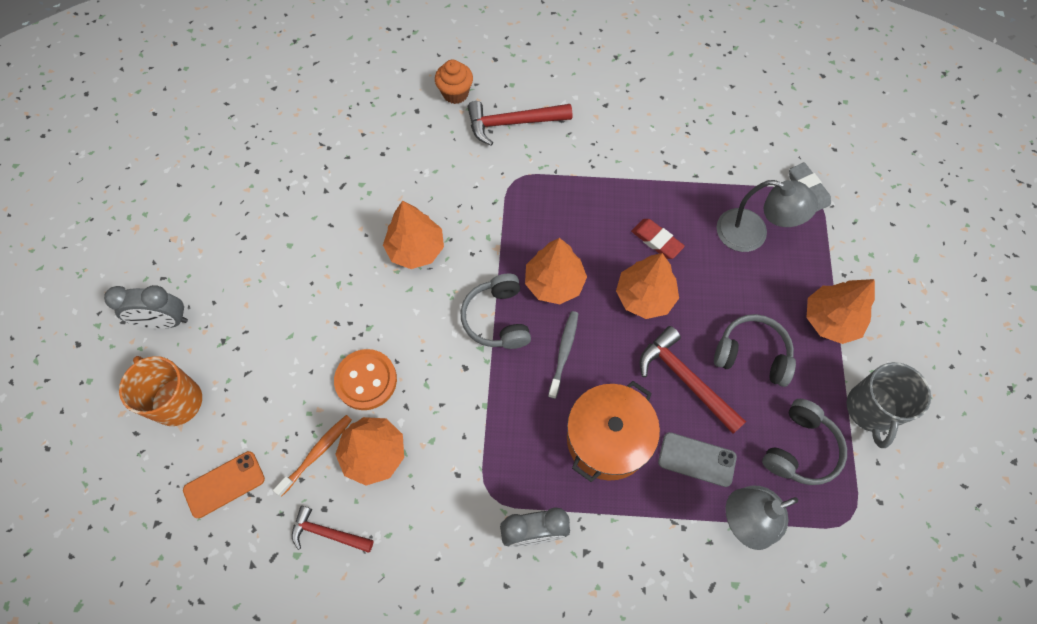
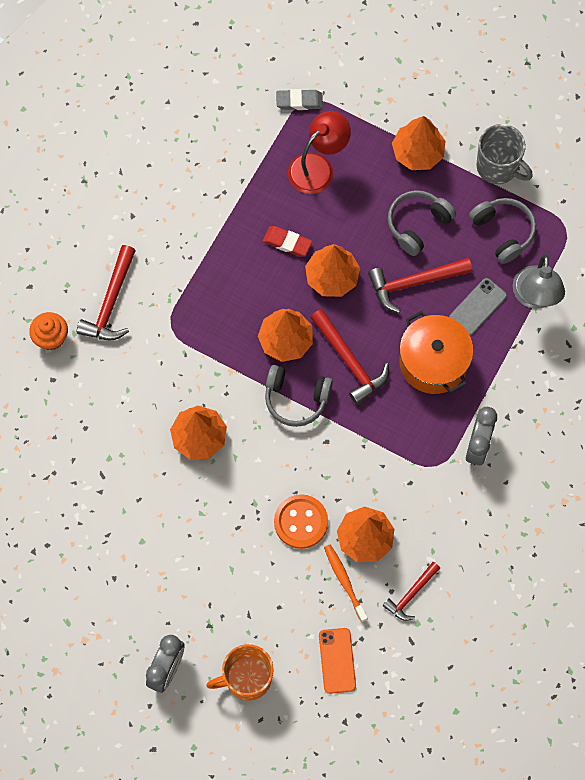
camera: 65 degrees left, 5 degrees up
grey toothbrush [548,311,578,399] -> red hammer [310,309,389,405]
red eraser [631,219,685,259] -> red eraser turned 45 degrees clockwise [263,226,312,257]
grey lamp [716,180,818,252] -> red lamp [288,111,351,194]

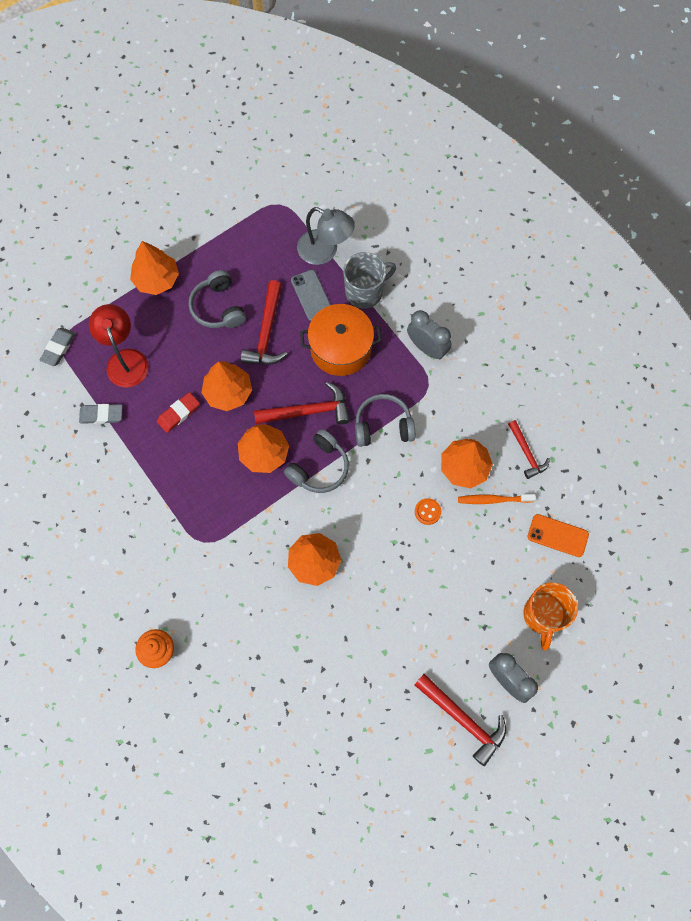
camera: 65 degrees left, 0 degrees up
red hammer [77,245,136,340] -> red hammer moved to [414,674,506,766]
orange button [274,494,328,549] -> orange button [415,498,441,525], size x0.54
grey headphones [469,198,536,264] -> grey headphones moved to [355,394,415,447]
grey mug [476,124,533,184] -> grey mug moved to [343,252,396,309]
none -> grey eraser [79,404,122,424]

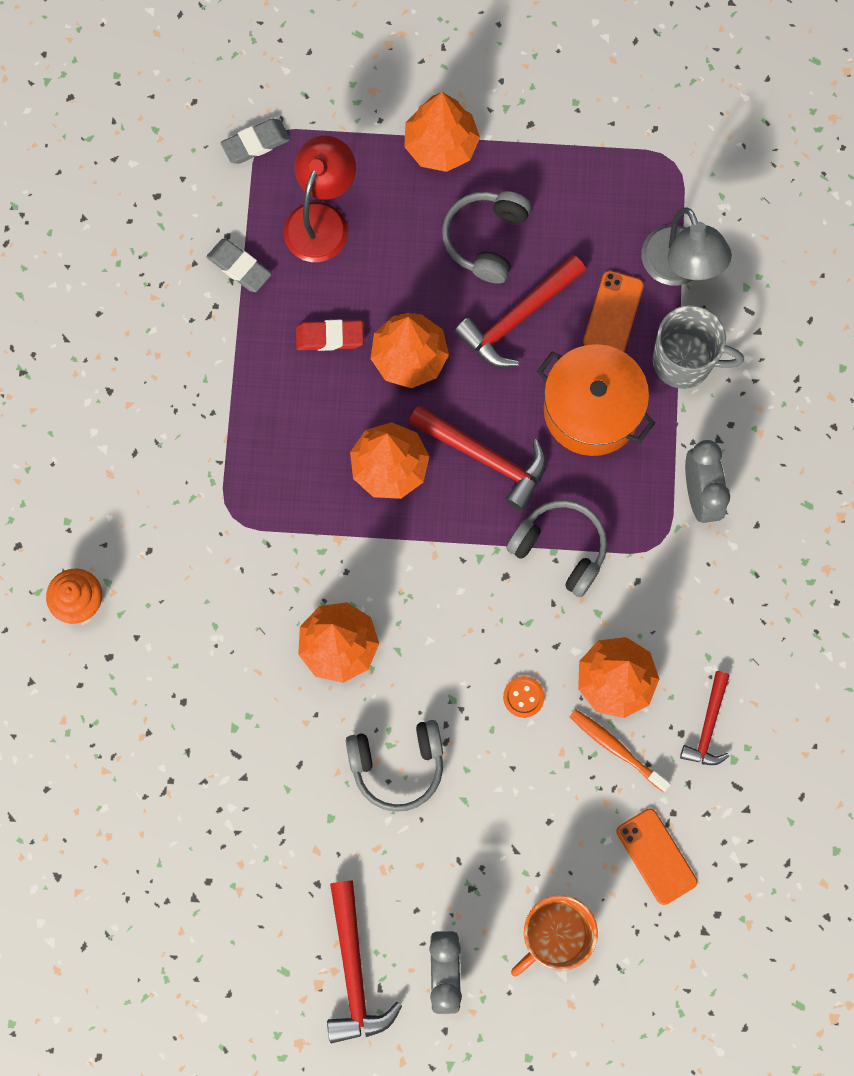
camera: 40 degrees right, 5 degrees up
grey headphones [284,429,349,493] -> grey headphones moved to [346,720,443,812]
grey phone [291,270,331,321] -> orange phone [583,271,644,352]

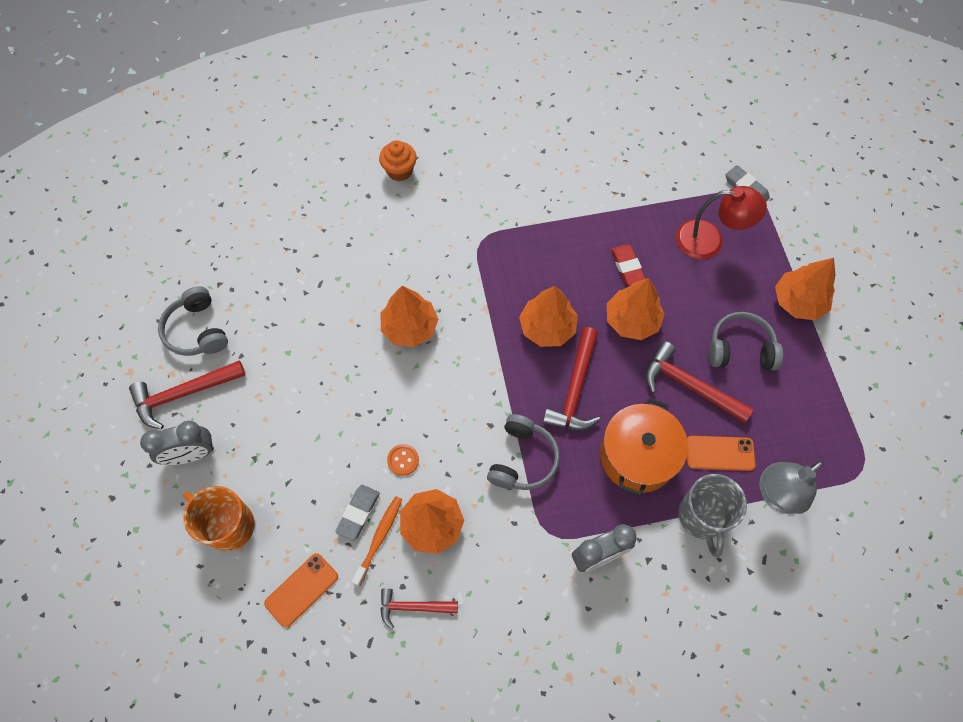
camera: 75 degrees right, 10 degrees down
grey eraser [207,239,272,292] -> grey eraser moved to [335,485,380,541]
grey headphones [346,720,443,812] -> grey headphones moved to [158,286,228,356]

